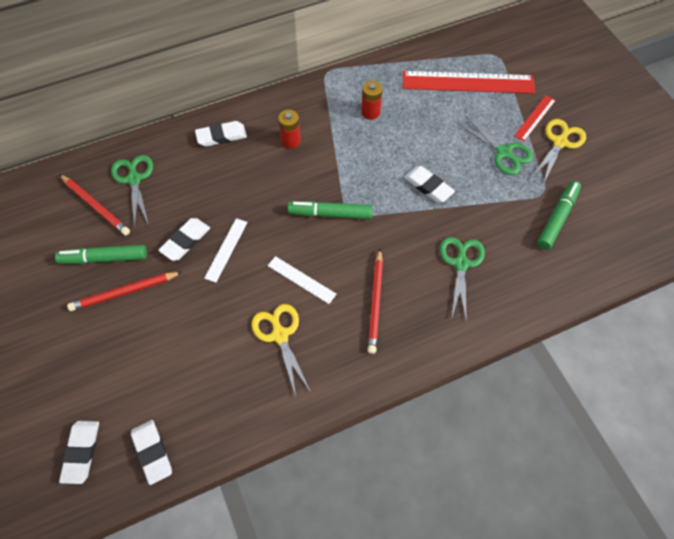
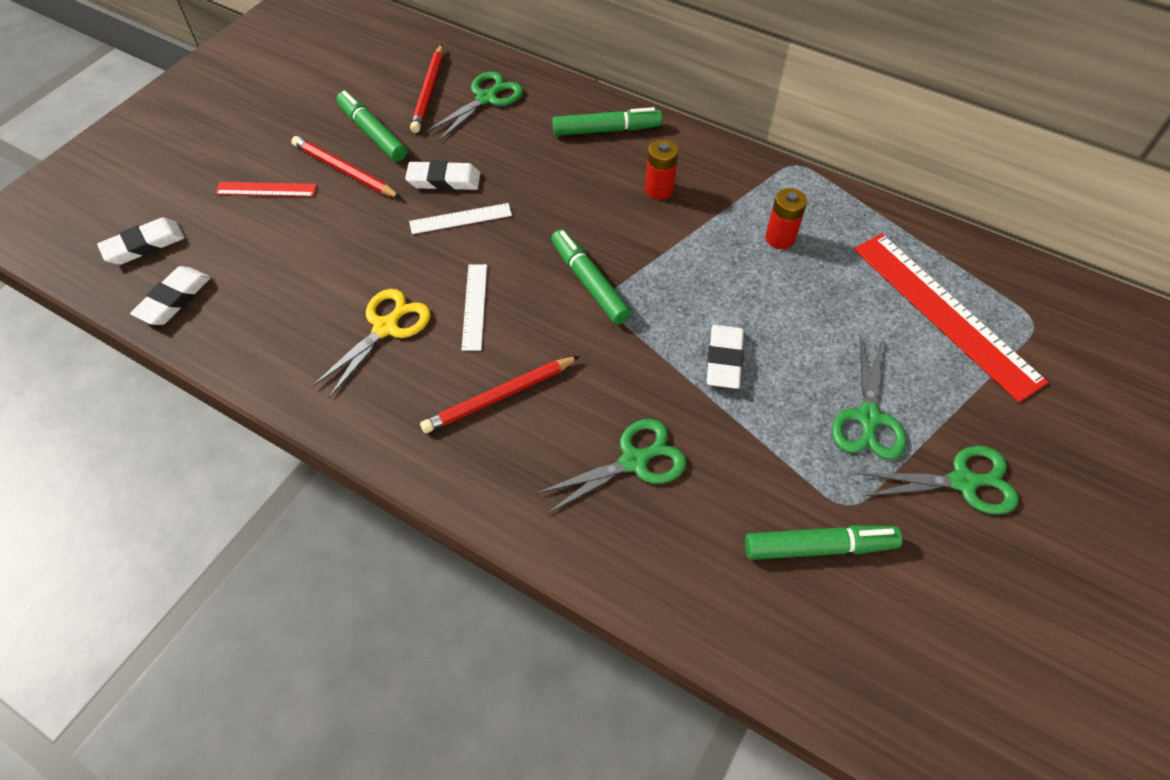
camera: 55 degrees right, 5 degrees down
white eraser [195,121,247,147] -> green marker [552,107,662,136]
red ruler [514,95,556,141] -> red ruler moved to [215,182,317,197]
yellow scissors [532,119,586,182] -> green scissors [858,446,1019,515]

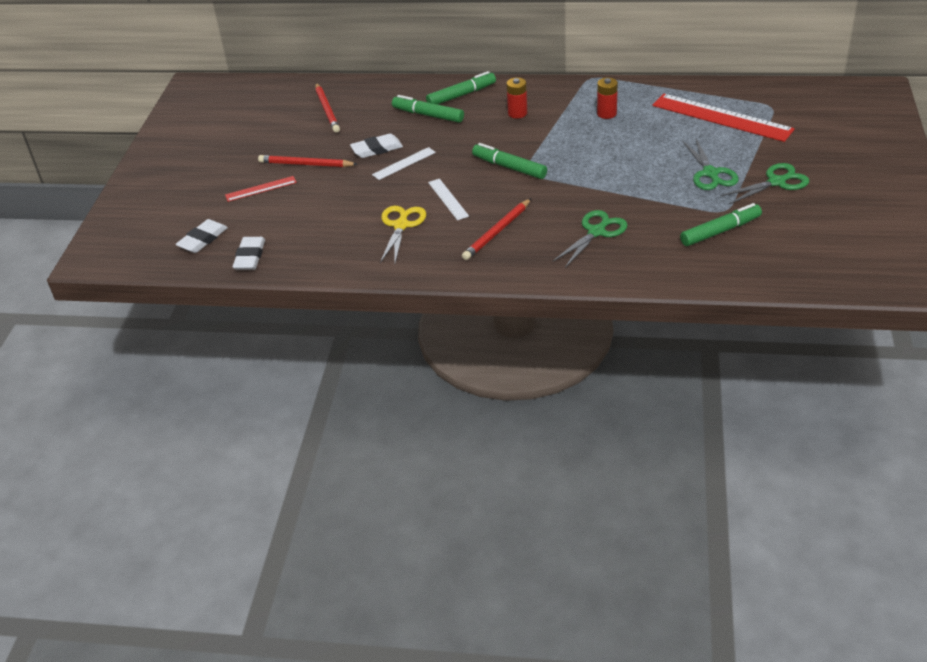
camera: 20 degrees left, 15 degrees down
green marker [336,91,407,162] -> green marker moved to [392,95,464,123]
green scissors [426,71,523,141] -> none
white eraser [707,325,744,389] -> none

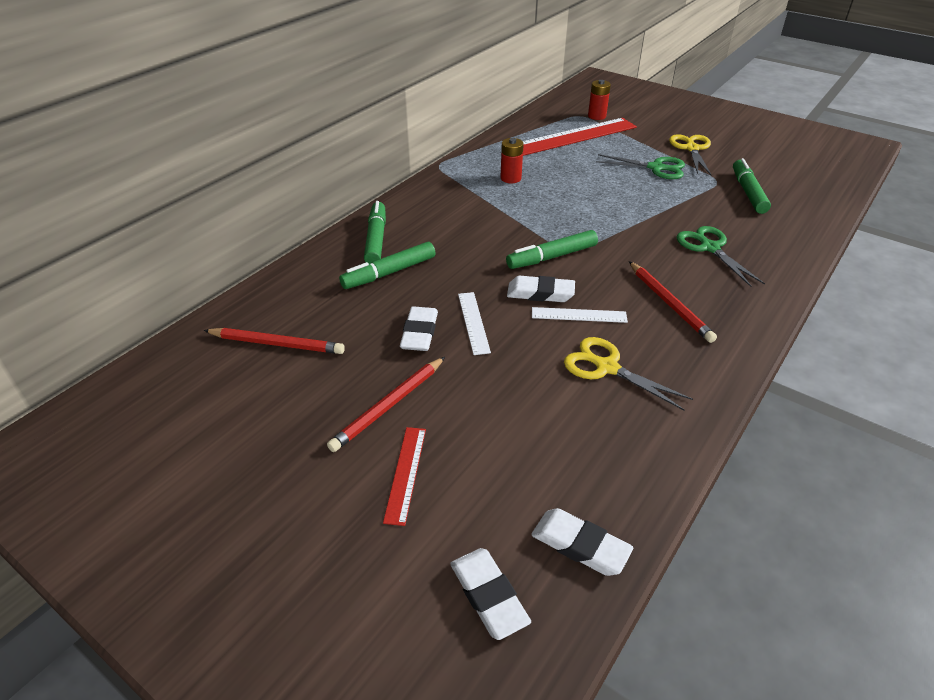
camera: 65 degrees left, 0 degrees up
red battery [507,78,527,118] -> red battery moved to [588,80,611,120]
green scissors [721,163,809,204] -> yellow scissors [669,134,711,175]
none -> white eraser [507,276,575,302]

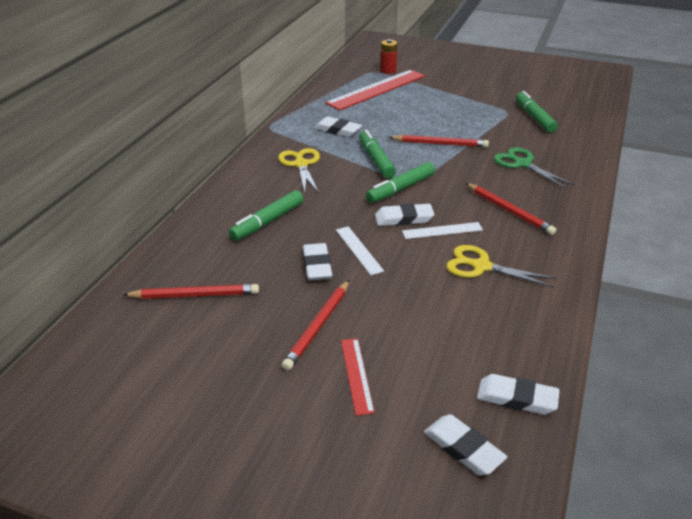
camera: 15 degrees left, 5 degrees down
green marker [364,201,386,264] -> green marker moved to [359,130,396,178]
red battery [500,138,524,183] -> white eraser [314,117,362,137]
green scissors [596,154,685,179] -> none
yellow scissors [669,134,711,175] -> yellow scissors moved to [278,148,320,193]
none -> red pencil [389,135,489,147]

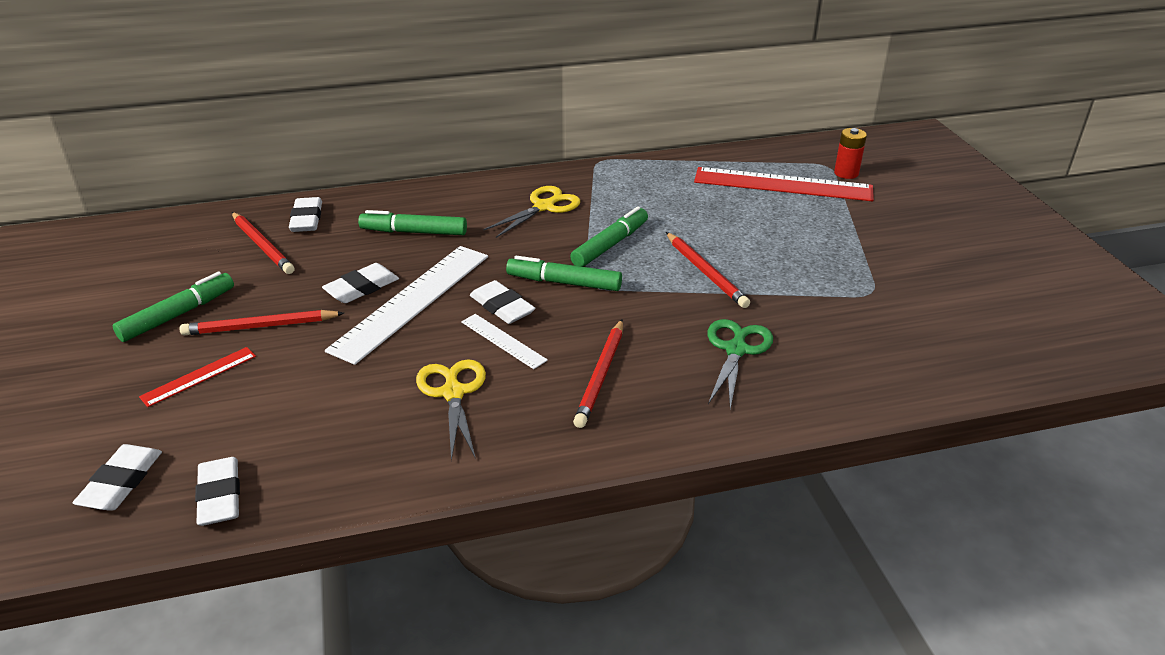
camera: 55 degrees right, 0 degrees up
white eraser [314,117,362,137] -> white eraser moved to [289,197,322,232]
white ruler [336,226,384,275] -> white ruler [325,246,488,365], size x2.06
green marker [516,91,558,133] -> green marker moved to [113,272,234,342]

